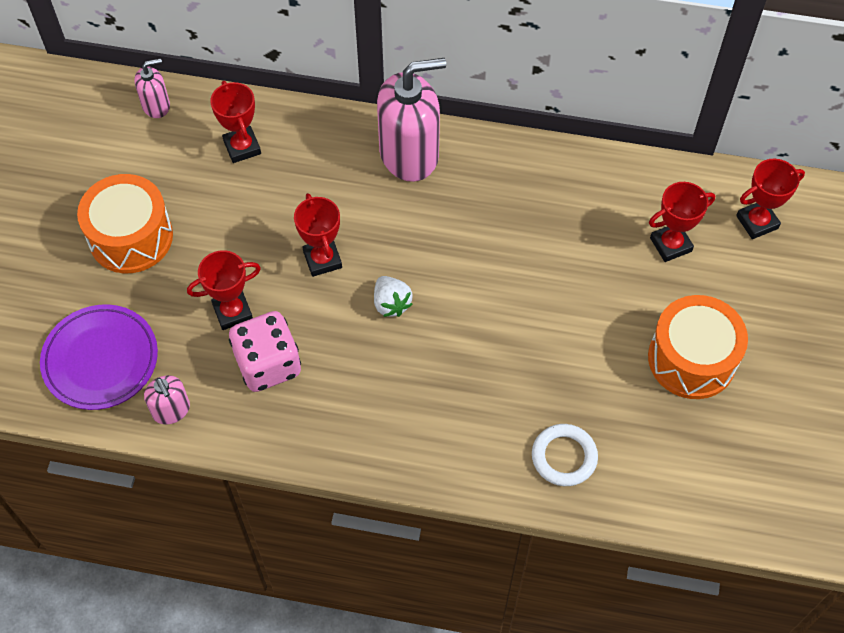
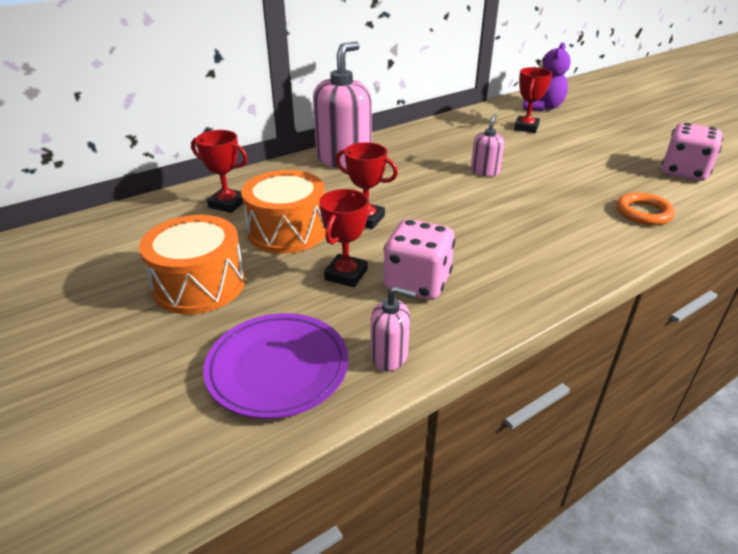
camera: 45 degrees left, 25 degrees down
pink soap dispenser [134,58,170,118] -> pink soap dispenser moved to [471,114,504,176]
white strawberry [374,276,413,317] -> none
white ring [532,424,598,486] -> orange ring [616,192,675,225]
orange drum [648,295,748,399] -> orange drum moved to [241,170,326,254]
red trophy [736,159,805,239] -> purple teddy bear [523,42,571,111]
none -> pink dice [662,123,723,181]

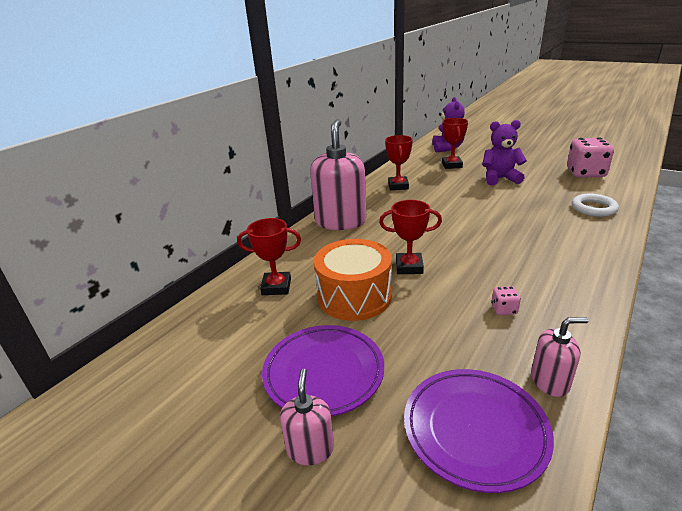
camera: 20 degrees left, 5 degrees down
orange drum [139,215,245,314] -> purple plate [262,325,384,417]
red trophy [319,189,369,287] -> red trophy moved to [385,135,413,190]
pink dice [384,219,455,300] -> pink dice [491,286,521,315], size x0.43
pink soap dispenser [471,114,504,176] -> pink soap dispenser moved to [280,369,334,465]
orange ring [616,192,675,225] -> white ring [572,193,619,217]
none -> purple teddy bear [482,120,527,186]

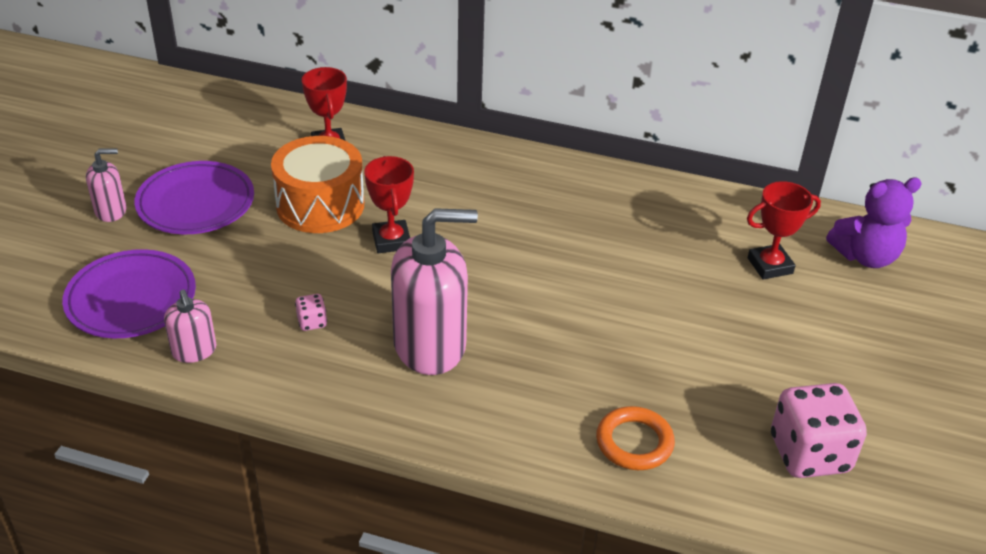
camera: 70 degrees right, 10 degrees up
pink soap dispenser [310,119,366,230] -> pink soap dispenser moved to [391,208,478,375]
red trophy [385,135,413,190] -> none
purple teddy bear [482,120,527,186] -> none
white ring [572,193,619,217] -> orange ring [596,406,675,470]

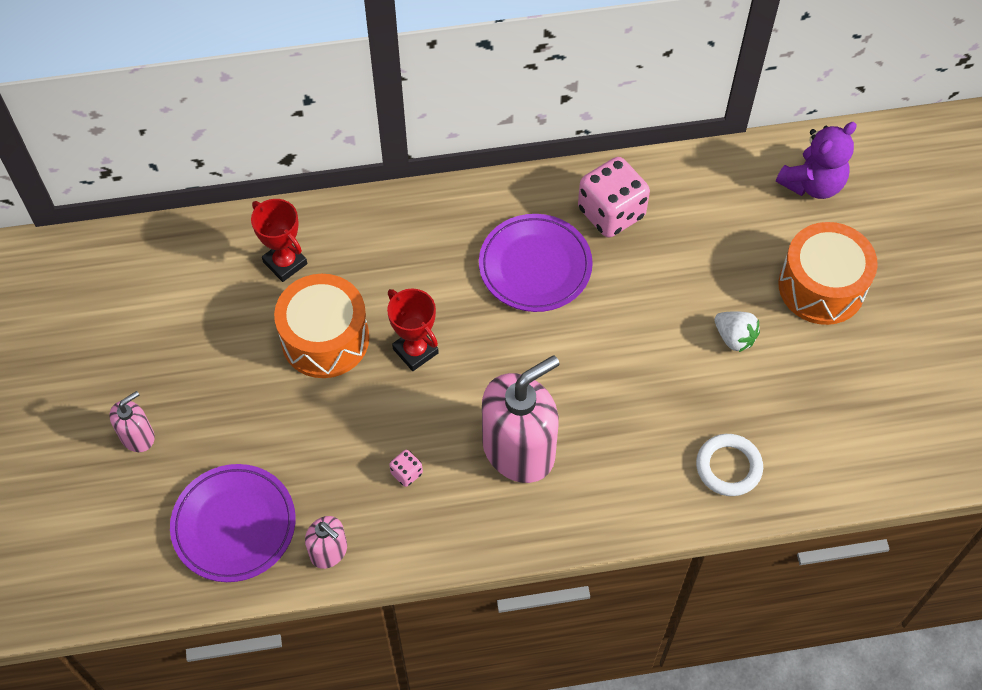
camera: 25 degrees left, 20 degrees up
purple plate [134,161,254,234] -> purple plate moved to [479,214,593,312]
orange ring [596,406,675,470] -> white ring [696,434,763,496]
red trophy [747,181,821,280] -> none
pink dice [771,383,867,478] -> pink dice moved to [578,157,650,238]
none -> white strawberry [714,312,760,352]
none -> orange drum [779,222,878,325]

